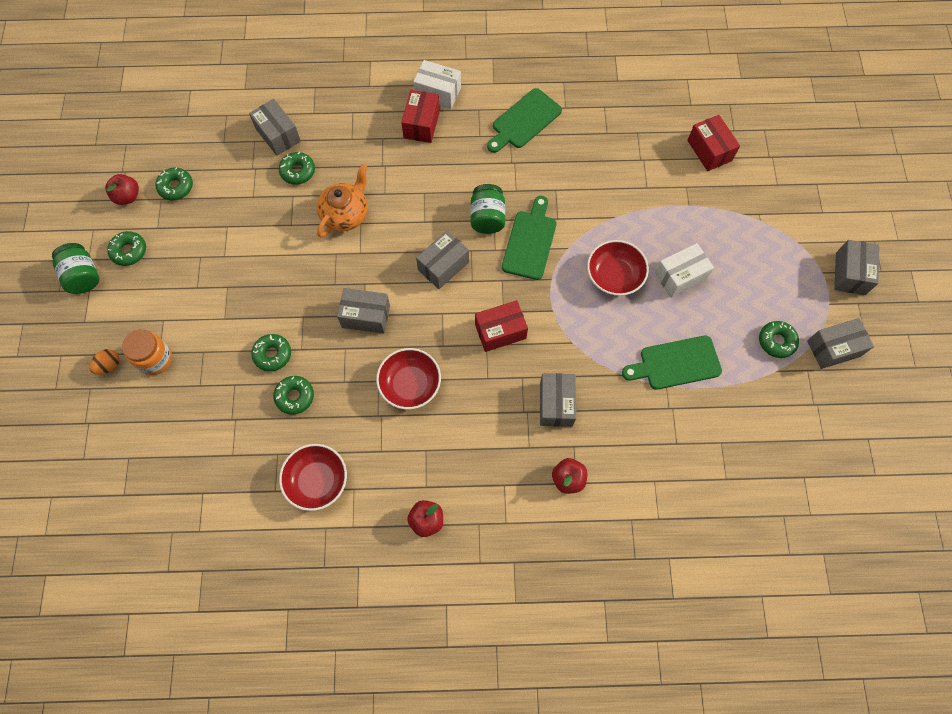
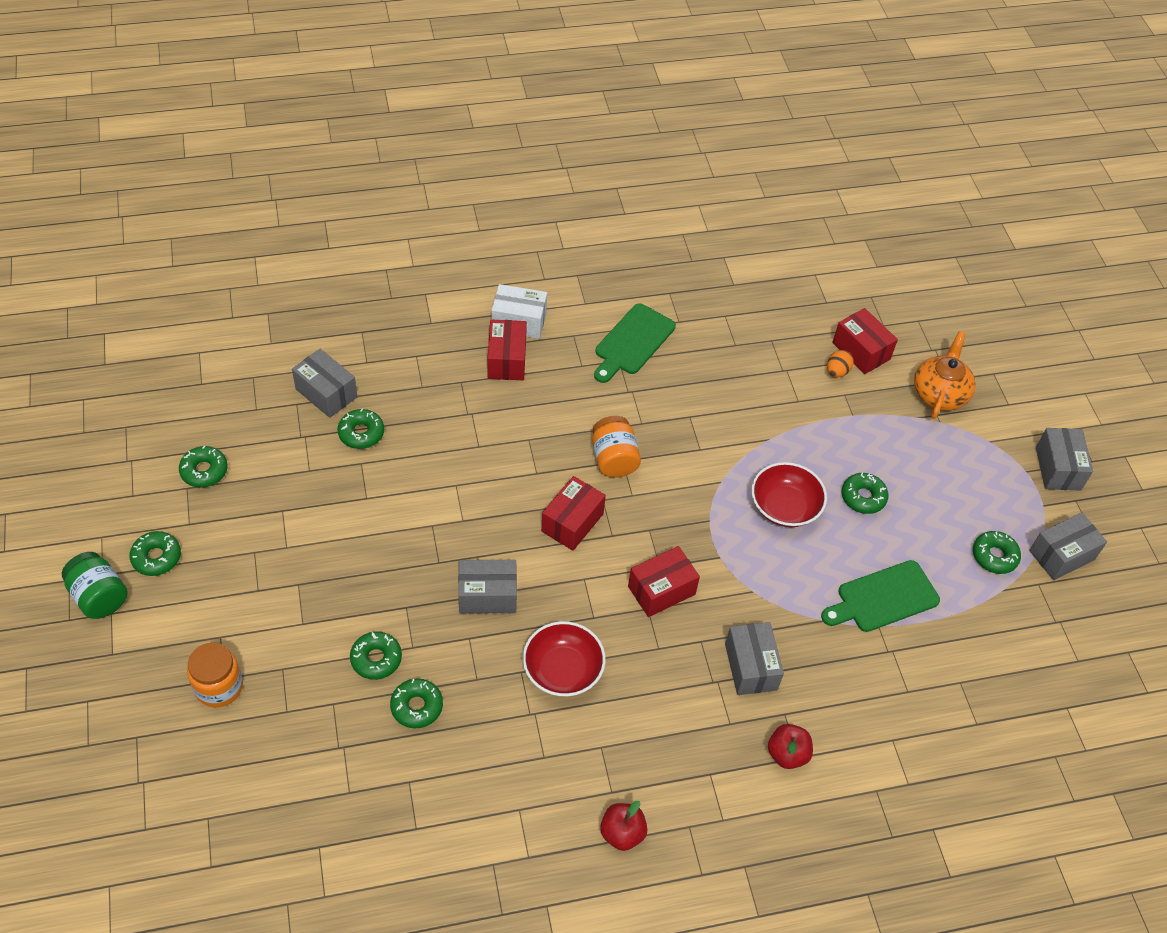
camera: 15 degrees left, 15 degrees down
orange egg [90,349,119,375] -> orange egg moved to [827,350,854,378]
red apple [105,174,139,205] -> none
red bowl [279,444,347,511] -> none
orange teapot [317,164,368,238] -> orange teapot moved to [914,331,976,419]
grey box [416,230,469,289] -> red box [541,476,606,551]
green jar [471,184,505,234] -> orange jar [592,416,641,478]
green cutting board [502,196,557,280] -> none
white box [655,243,714,298] -> green donut [841,473,889,514]

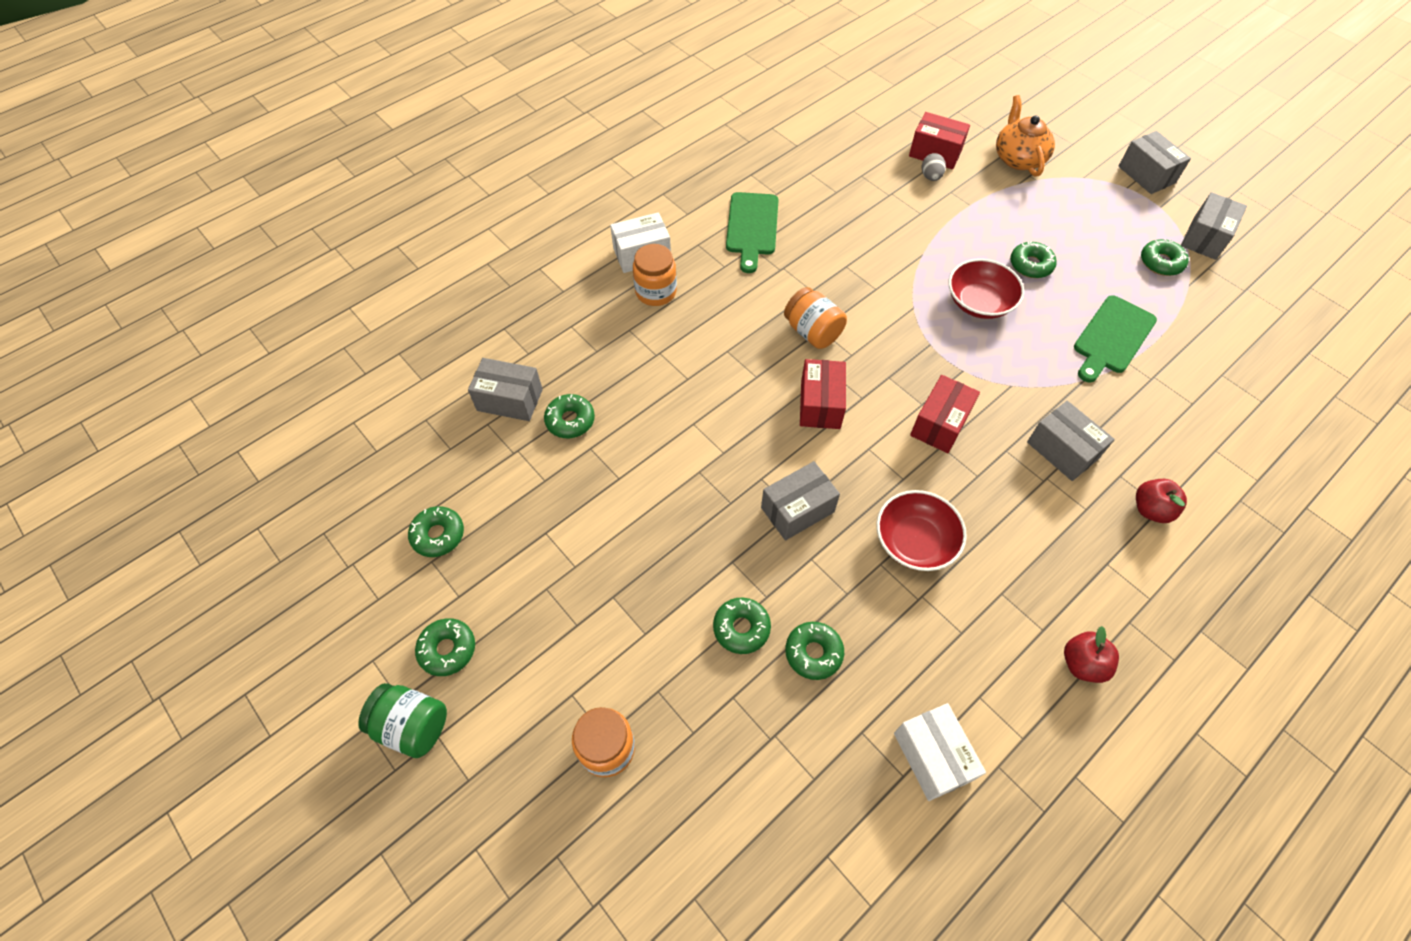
camera: 25 degrees left, 5 degrees up
red box [488,319,527,380] -> orange jar [633,244,677,306]
orange egg [827,350,854,378] -> grey egg [922,153,946,181]
none -> white box [894,703,986,801]

